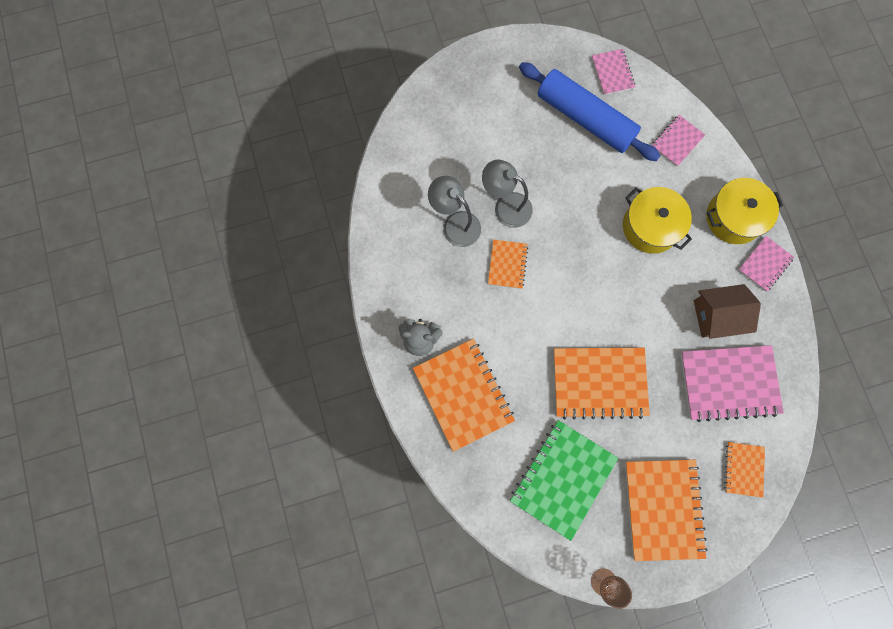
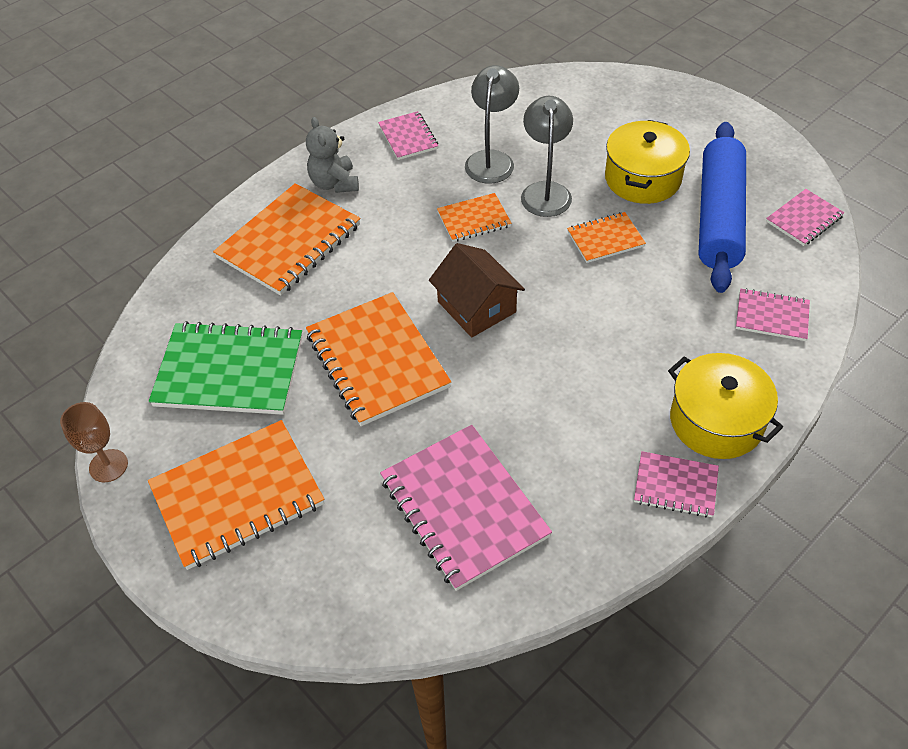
camera: 65 degrees right, 25 degrees down
yellow pot [623,187,692,254] -> yellow pot moved to [605,120,690,204]
brown house [694,284,761,339] -> brown house moved to [429,243,525,337]
orange notebook [724,442,765,497] -> orange notebook moved to [567,212,646,263]
none -> pink notebook [378,111,438,160]

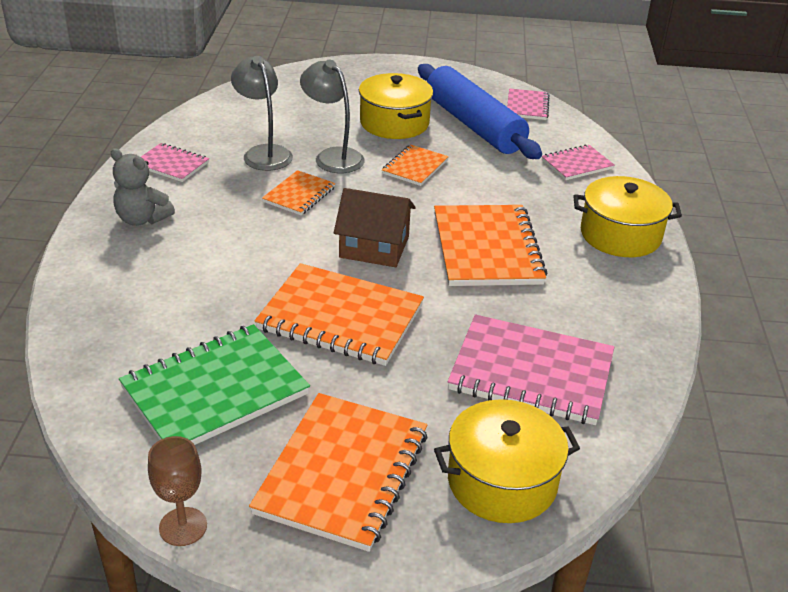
camera: 45 degrees left, 15 degrees down
orange notebook [213,183,360,296] -> orange notebook moved to [434,205,548,286]
pink notebook [634,451,719,518] -> none
none -> yellow pot [434,399,580,523]

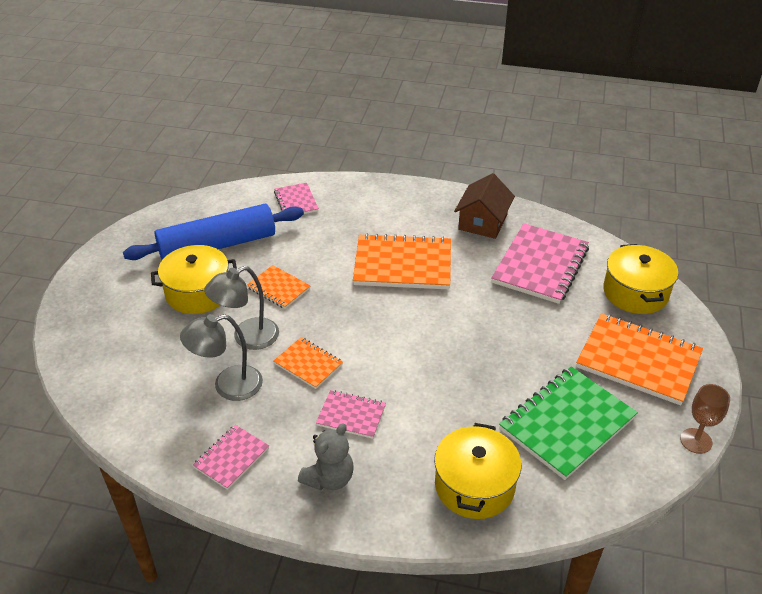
camera: 80 degrees left, 5 degrees up
green notebook [119,324,310,445] -> green notebook turned 75 degrees clockwise [499,366,638,480]
orange notebook [254,263,424,366] -> none
brown house [334,188,416,267] -> brown house moved to [454,173,515,239]
pink notebook [507,88,550,120] -> pink notebook moved to [316,390,386,439]
yellow pot [574,176,682,257] -> yellow pot moved to [434,423,522,519]

